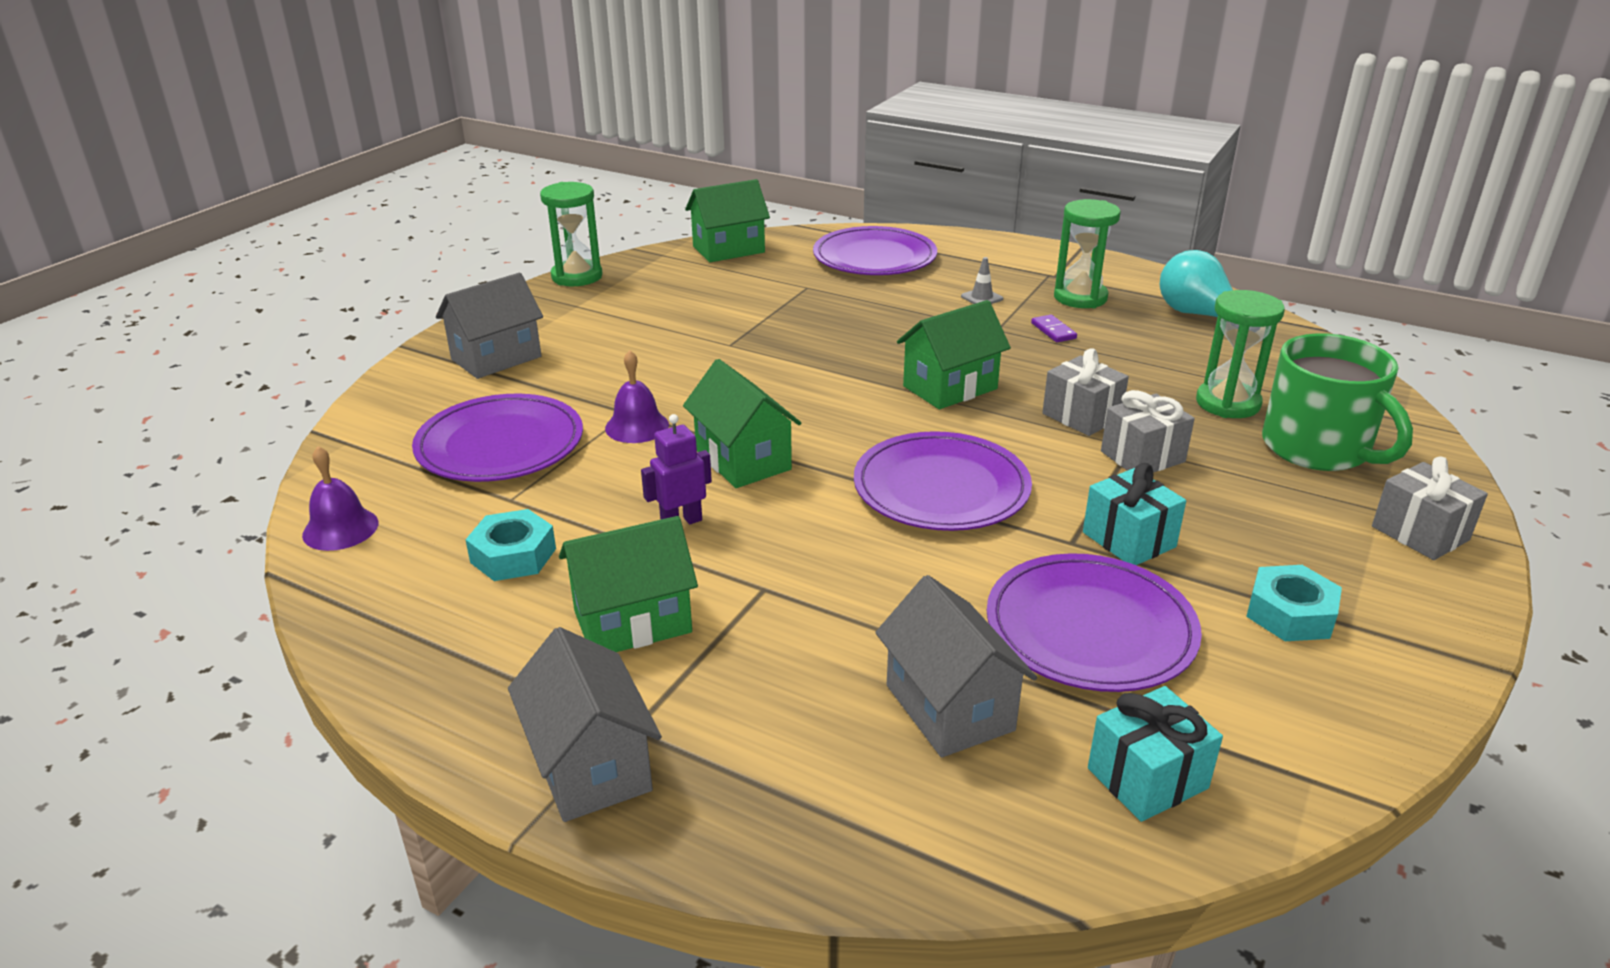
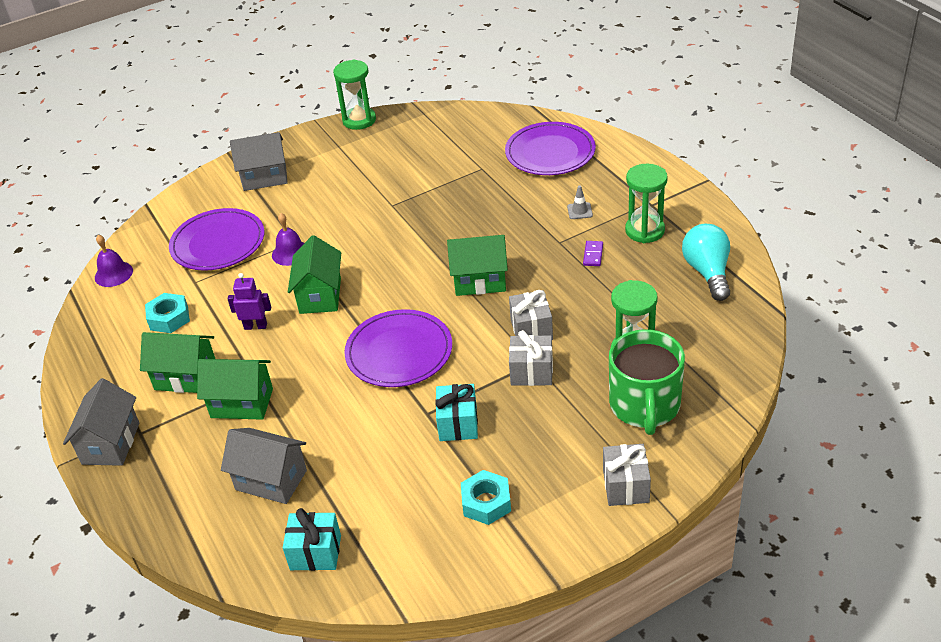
camera: 35 degrees right, 10 degrees up
green house [685,179,770,262] -> green house moved to [197,359,273,420]
grey house [875,575,1037,757] -> grey house turned 75 degrees counterclockwise [221,428,307,504]
purple plate [987,553,1202,692] -> none

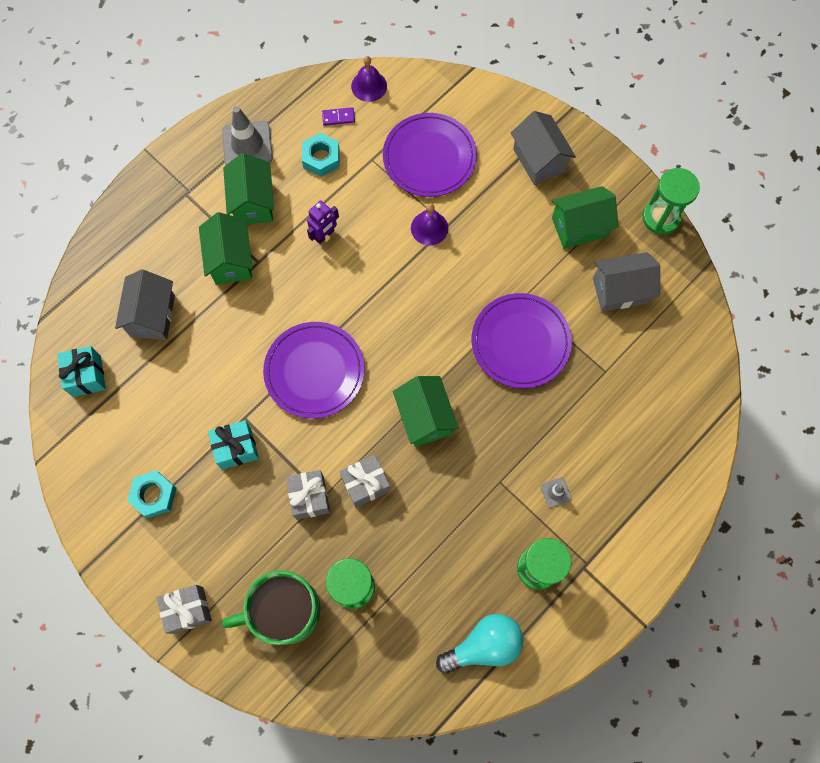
camera: 70 degrees right, 30 degrees up
grey house [63,378,139,466] -> grey house moved to [593,252,660,311]
purple robot [227,273,271,330] -> purple robot turned 60 degrees clockwise [307,200,339,244]
green house [288,235,341,314] -> green house moved to [552,186,619,249]
purple plate [505,122,596,175] -> purple plate moved to [472,293,572,388]
purple domino [583,241,603,266] -> purple domino moved to [322,107,355,126]
none -> grey traffic cone [222,106,273,165]

